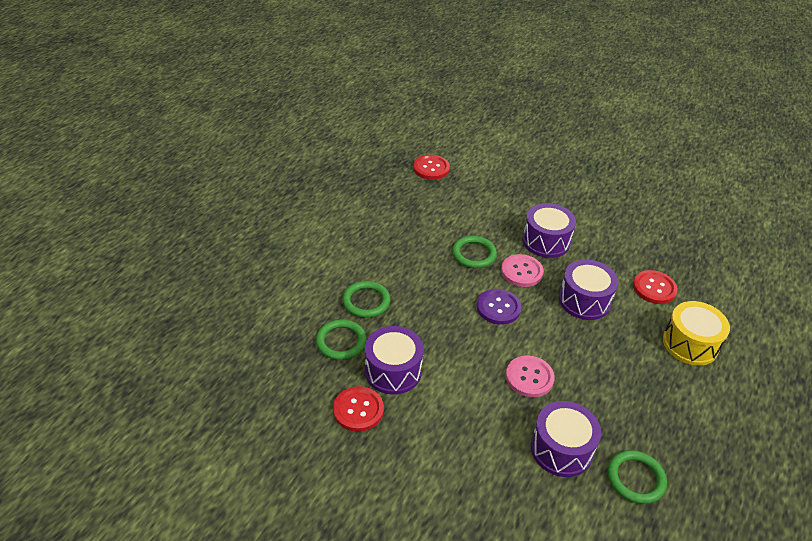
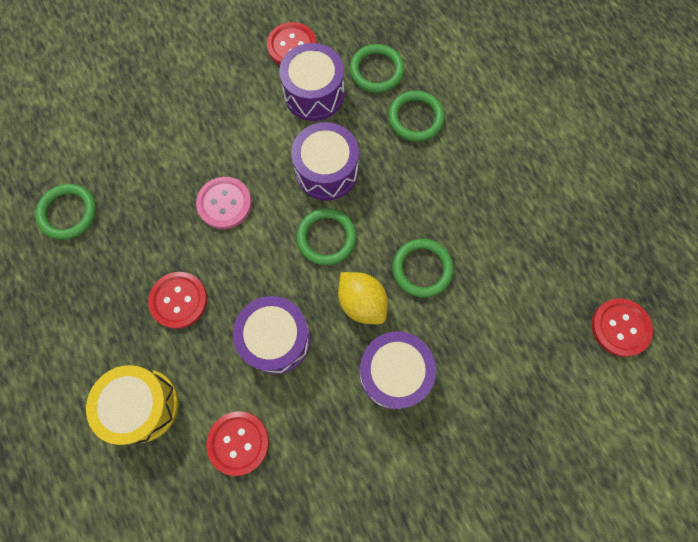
camera: 125 degrees right, 30 degrees up
purple button [477,289,521,325] -> green ring [296,208,357,265]
pink button [501,254,544,287] -> yellow lemon [338,272,388,324]
purple drum [531,401,601,477] -> purple drum moved to [291,122,359,200]
none -> red button [148,272,207,329]

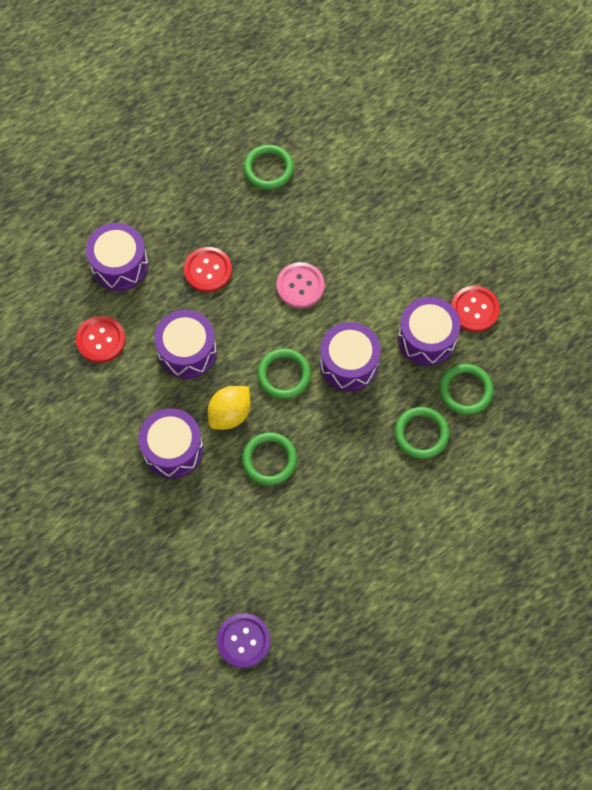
camera: 80 degrees right, 5 degrees down
yellow drum [86,365,179,445] -> purple drum [86,223,148,291]
red button [591,298,653,357] -> purple button [217,613,270,668]

